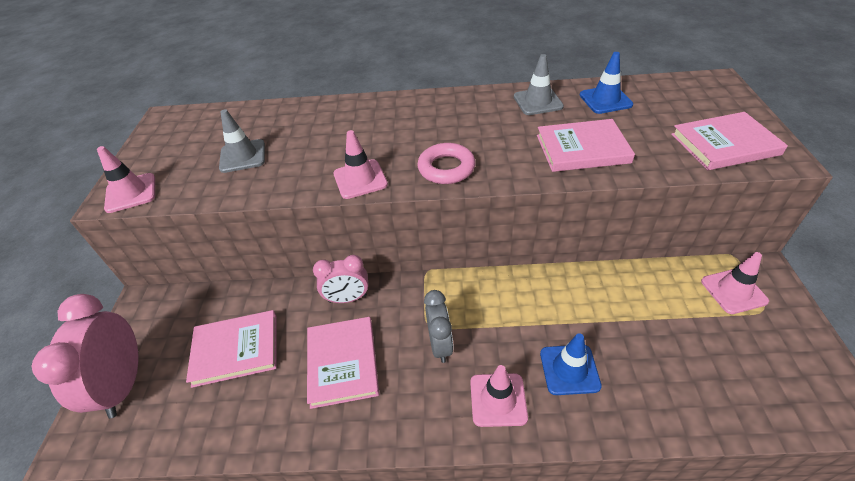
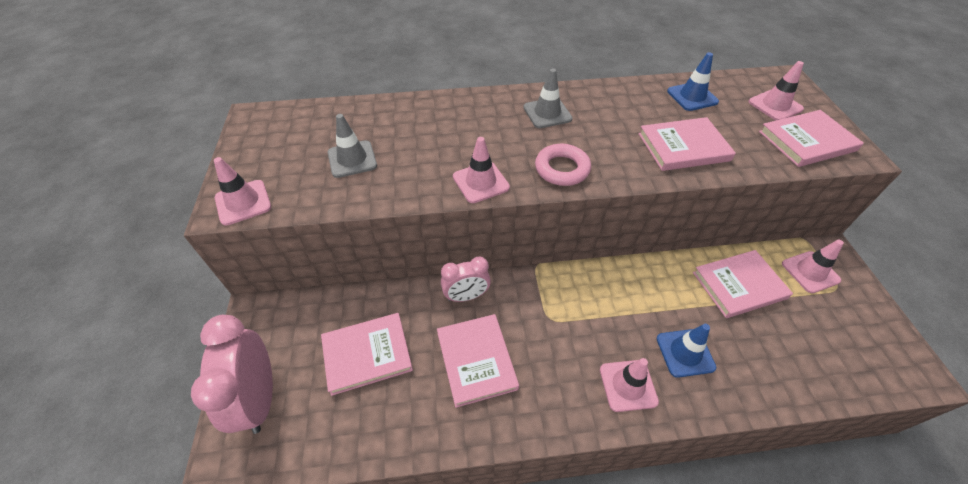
camera: 10 degrees left, 5 degrees up
grey clock [424,290,453,363] -> none
grey traffic cone [514,54,564,115] -> grey traffic cone moved to [523,68,573,128]
none -> pink book [693,250,793,318]
none -> pink traffic cone [748,61,804,120]

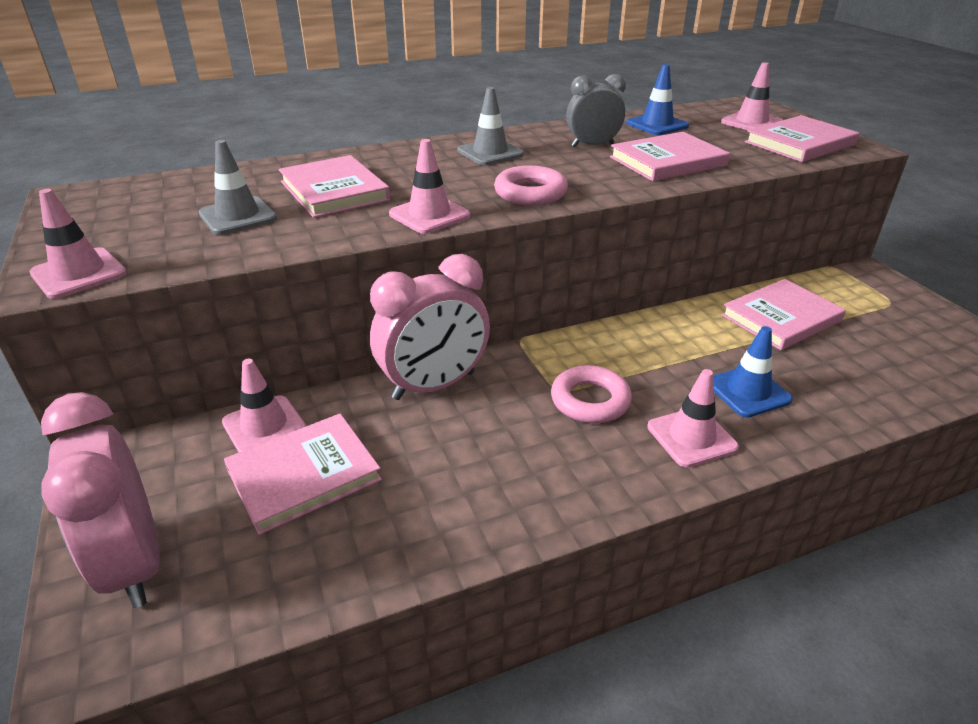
camera: 15 degrees left, 15 degrees down
pink book [437,314,519,408] -> pink book moved to [279,155,391,218]
pink clock [441,257,491,302] -> pink clock [370,254,490,400], size x1.64
pink traffic cone [782,240,844,293] -> pink traffic cone moved to [222,359,306,453]
none -> pink ring [551,365,632,423]
none -> grey clock [566,74,626,147]

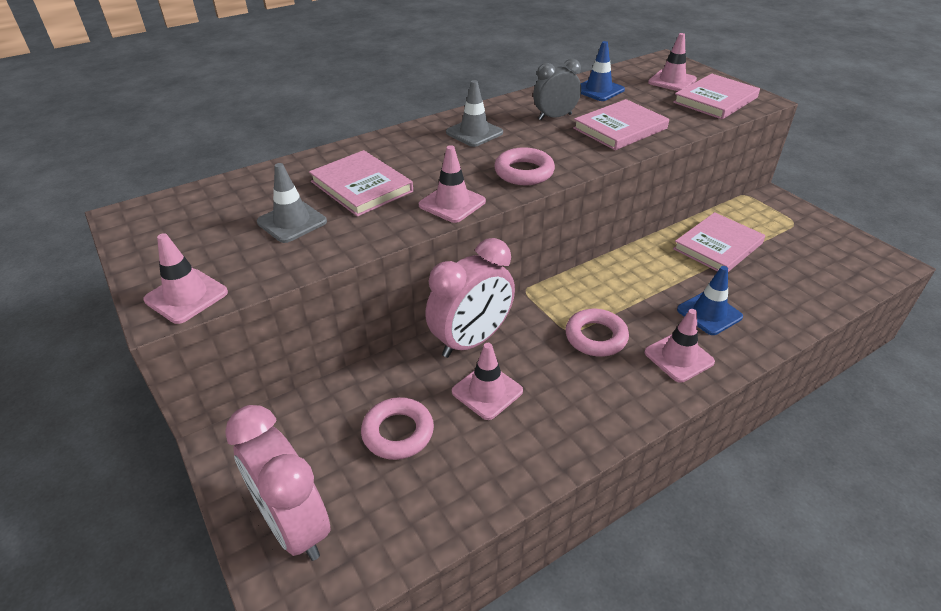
camera: 10 degrees left, 5 degrees up
pink traffic cone [222,359,306,453] -> pink traffic cone moved to [452,343,523,420]
pink book [224,413,382,535] -> pink ring [361,397,434,460]

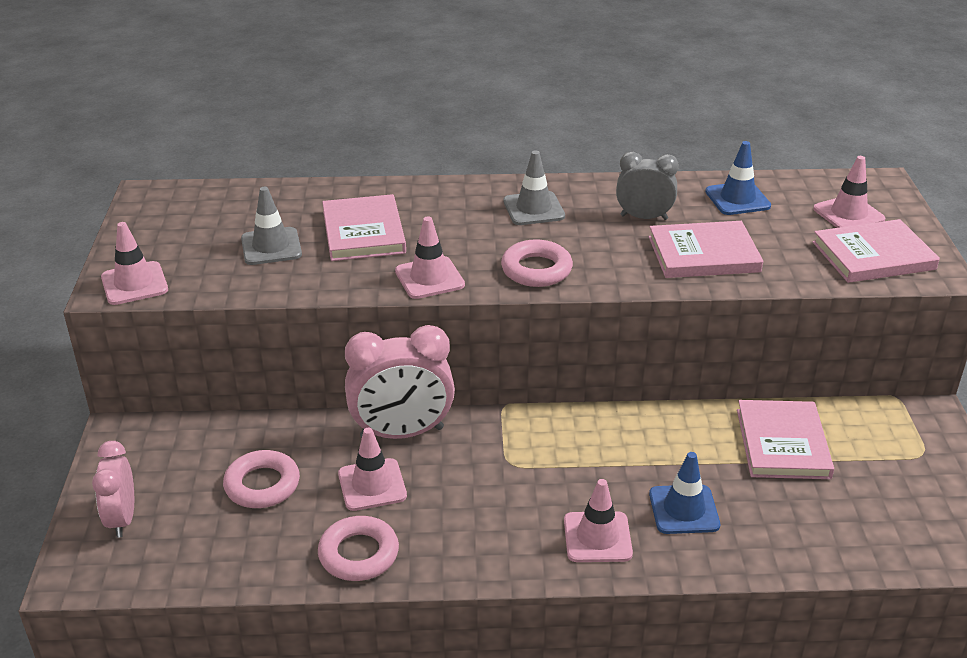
camera: 30 degrees right, 5 degrees down
pink clock [225,405,330,561] -> pink clock [92,441,134,538], size x0.61
pink ring [565,309,629,357] -> pink ring moved to [318,516,399,581]
pink book [673,212,765,272] -> pink book turned 75 degrees counterclockwise [737,400,834,479]

